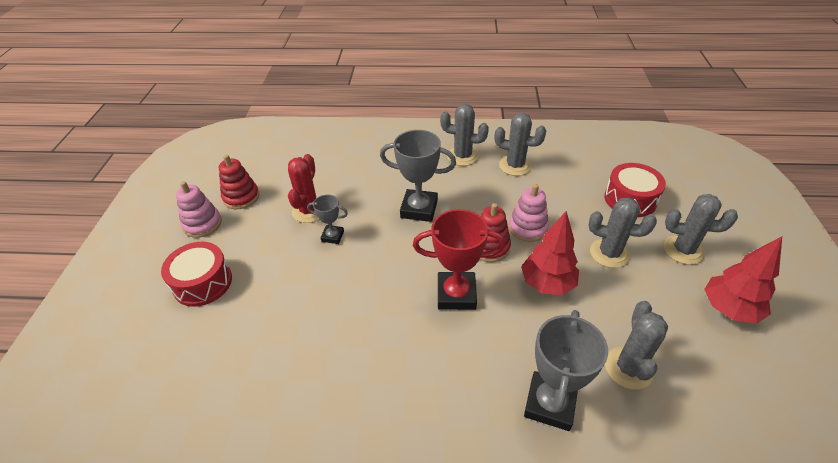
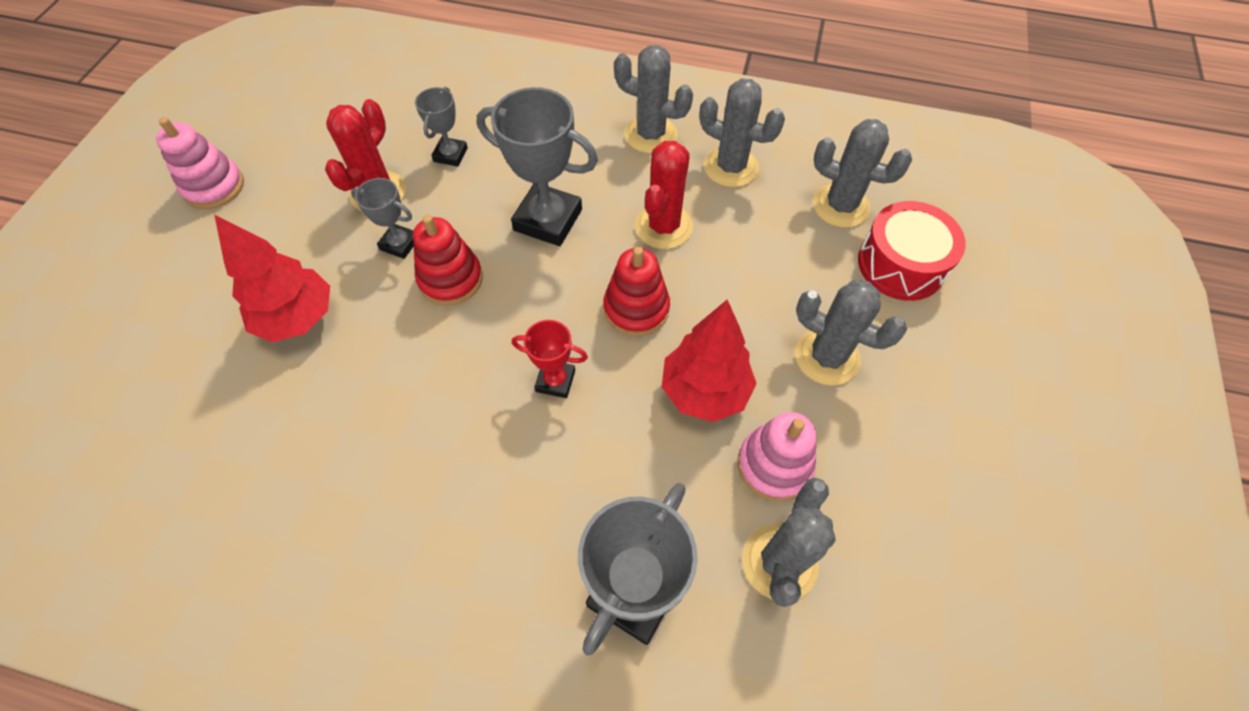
camera: 10 degrees right, 15 degrees up
red drum [161,242,232,307] -> none
red stacking toy [219,155,259,209] -> red stacking toy moved to [413,215,483,306]
red trophy [413,209,506,310] -> red trophy [512,320,588,398], size x0.54
pink stacking toy [508,184,549,242] -> pink stacking toy moved to [738,412,817,501]
grey cactus [663,194,738,265] -> grey cactus moved to [813,119,912,228]
red tree [704,236,782,324] -> red tree moved to [214,215,330,342]
none -> grey trophy [415,87,468,167]
none -> red cactus [635,141,693,249]

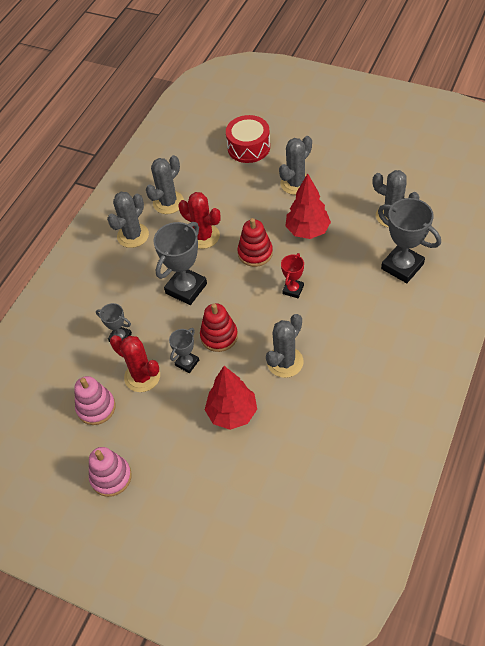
camera: 75 degrees left, 5 degrees down
pink stacking toy [738,412,817,501] -> pink stacking toy moved to [74,376,116,425]
grey cactus [813,119,912,228] -> grey cactus moved to [266,314,304,378]

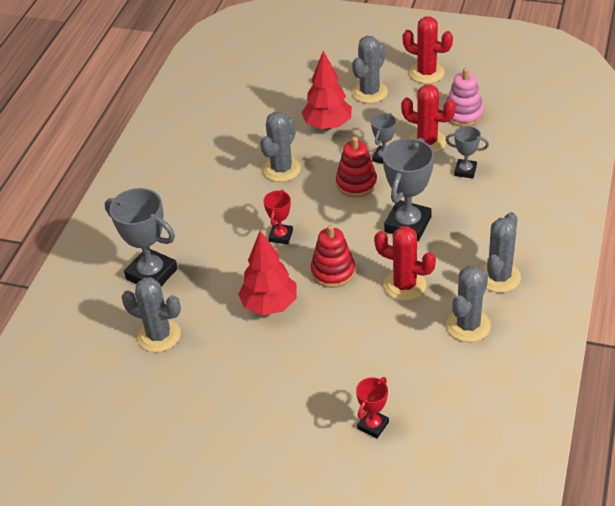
camera: 170 degrees right, 10 degrees down
pink stacking toy [89,447,132,497] -> red cactus [403,17,453,84]
red drum [226,115,270,163] -> red trophy [356,377,389,438]
grey cactus [279,136,312,195] -> grey cactus moved to [352,36,388,103]

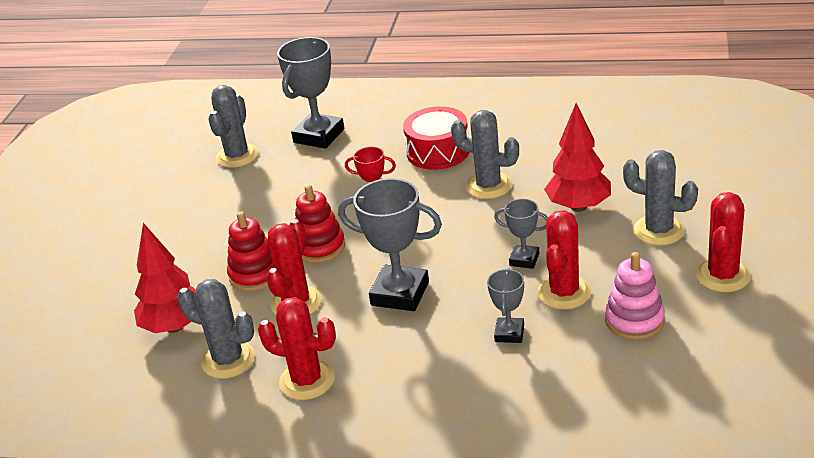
camera: 85 degrees right, 10 degrees down
red tree [238,231,297,315] -> red tree moved to [134,223,196,333]
red stacking toy [336,137,377,197] -> red stacking toy moved to [227,212,274,291]
red trophy [356,377,389,438] -> none
grey cactus [481,212,521,293] -> red cactus [258,297,336,400]
none -> red drum [403,106,469,170]

